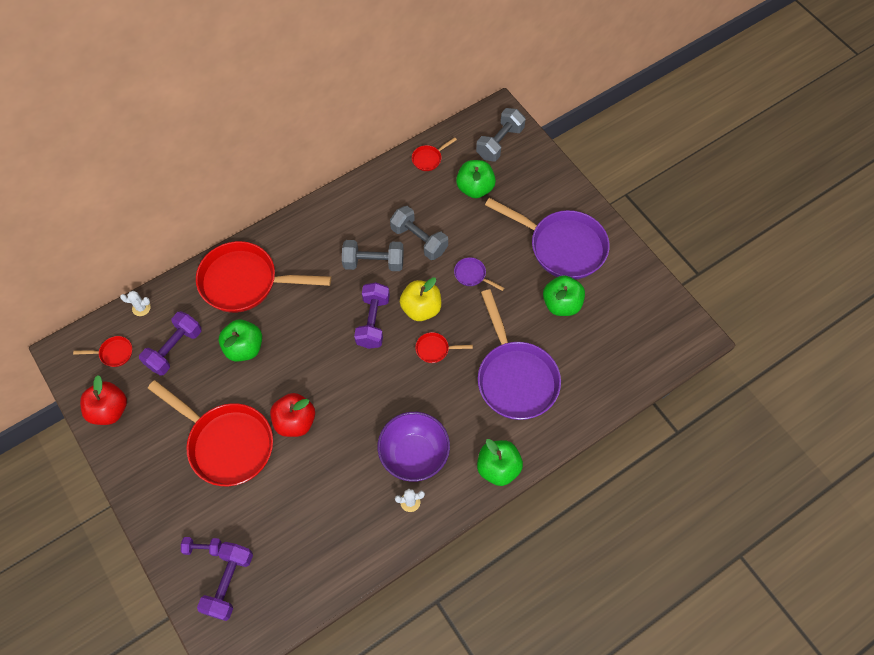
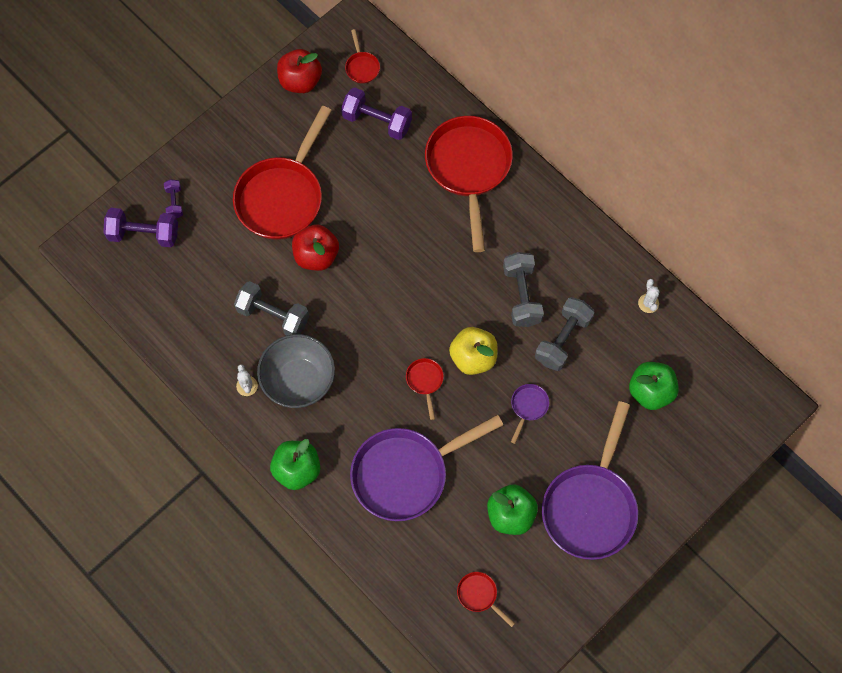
camera: 80 degrees right, 5 degrees up
white cactus [120,291,151,316] -> white cactus moved to [638,279,660,313]
green apple [219,320,262,361] -> none
purple dumbbell [354,282,390,349] -> none
purple bowl [377,412,450,482] -> grey bowl [257,334,335,408]
red pan [412,137,457,171] -> red pan moved to [457,572,515,627]
grey dumbbell [476,108,526,162] -> grey dumbbell moved to [234,281,309,335]

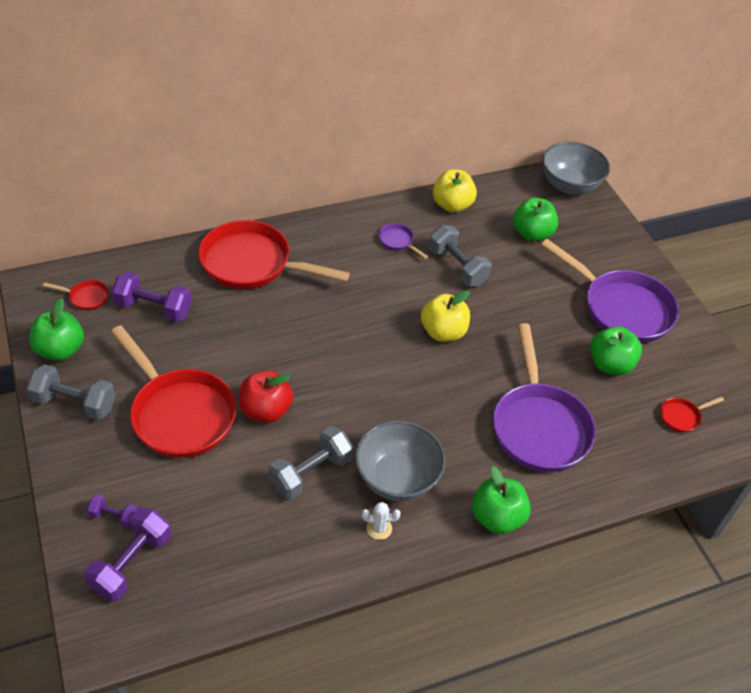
camera: 70 degrees left, 20 degrees down
red apple [277,49,322,93] -> green apple [29,298,84,361]
purple dumbbell [341,88,412,140] -> purple dumbbell turned 60 degrees clockwise [112,272,192,322]
red pan [406,358,444,420] -> none
grey dumbbell [503,252,544,327] -> grey dumbbell moved to [26,364,116,420]
purple pan [511,384,549,444] -> purple pan moved to [378,223,428,259]
white cactus [638,279,660,313] -> yellow apple [433,169,477,213]
none -> grey bowl [542,142,610,195]

